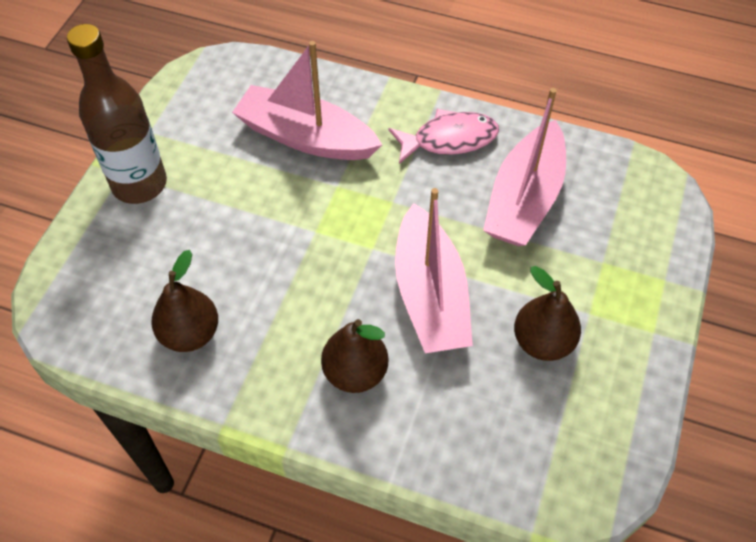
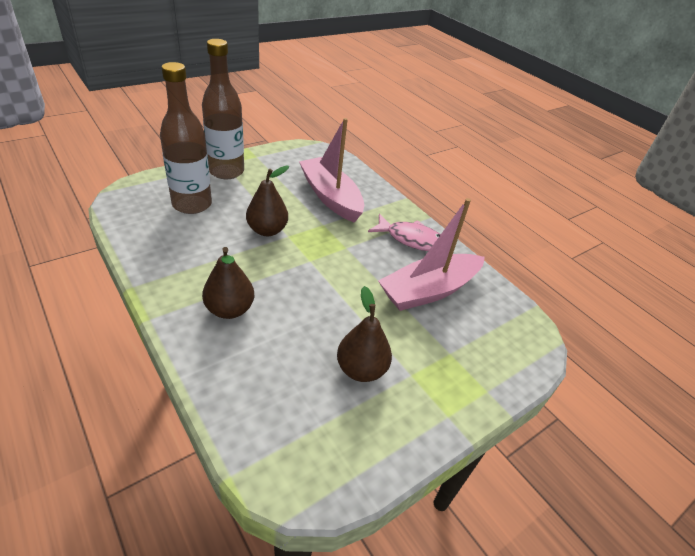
camera: 30 degrees right, 15 degrees down
brown pear [151,250,218,352] -> brown pear moved to [246,165,289,236]
pink boat [395,188,473,353] -> none
none -> brown bottle [160,62,212,214]

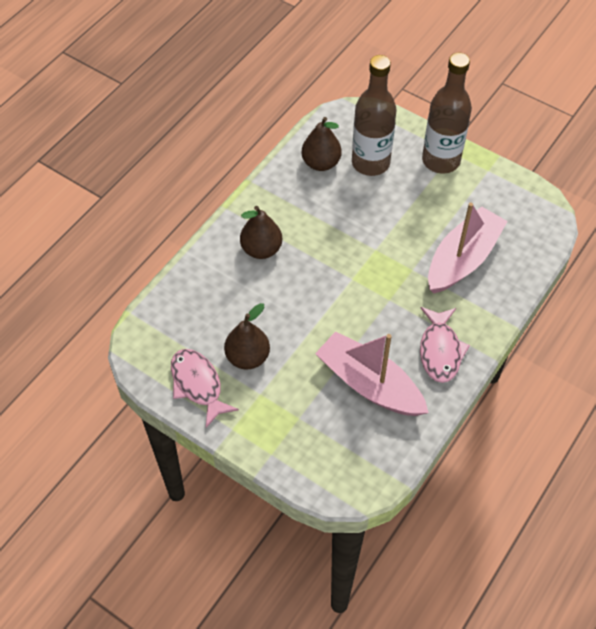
camera: 75 degrees right, 15 degrees up
brown pear [246,165,289,236] -> brown pear moved to [301,117,342,171]
none -> pink fish [171,349,239,428]

